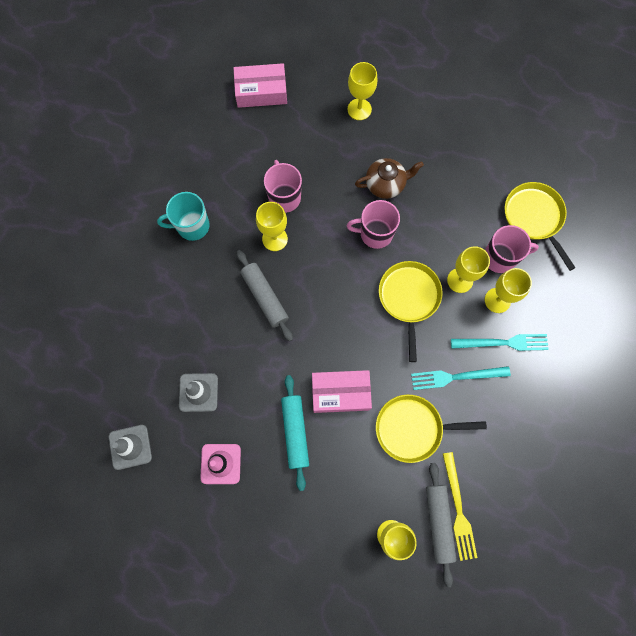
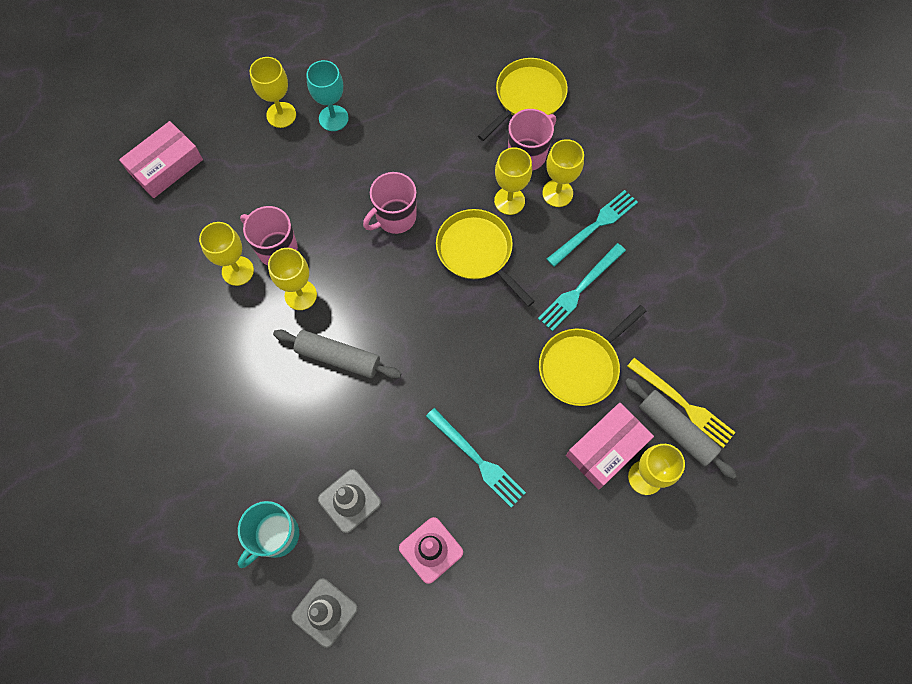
camera: 40 degrees left, 5 degrees down
turquoise mug [157,192,210,241] -> turquoise mug moved to [238,501,299,568]
turquoise rolling pin [281,375,309,491] -> turquoise fork [426,408,526,508]
pink box [312,370,372,413] -> pink box moved to [566,403,654,489]
brown teapot [355,158,424,199] -> none
yellow pan [505,182,576,271] -> yellow pan turned 105 degrees clockwise [478,58,568,141]
none -> yellow goblet [199,222,254,286]
none -> turquoise goblet [306,60,349,131]

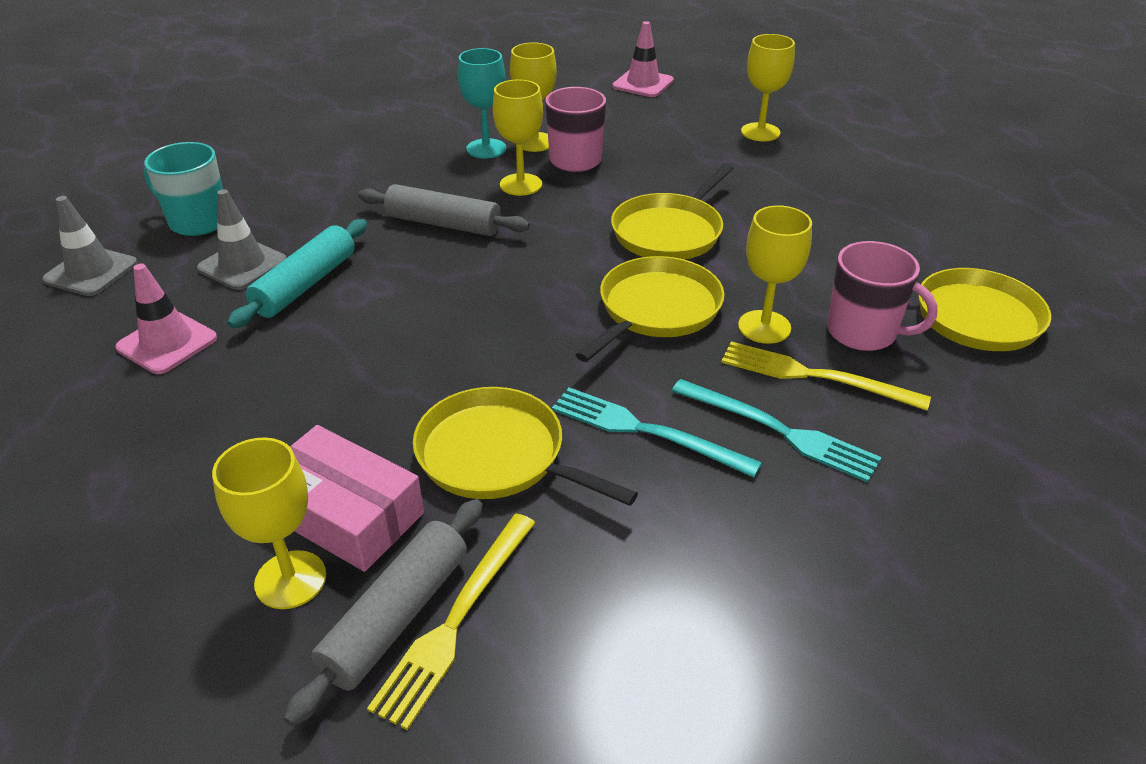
camera: 75 degrees right, 30 degrees down
pink box [119,121,203,198] -> pink traffic cone [612,21,674,97]
grey rolling pin [273,330,402,379] -> grey rolling pin turned 75 degrees counterclockwise [358,184,530,236]
turquoise goblet [306,60,349,131] -> turquoise goblet moved to [458,48,506,159]
pink mug [363,172,417,234] -> yellow pan [611,164,734,260]
turquoise fork [426,408,526,508] -> none
yellow goblet [543,139,584,207] -> yellow fork [721,341,931,411]
none -> turquoise rolling pin [227,219,367,328]

